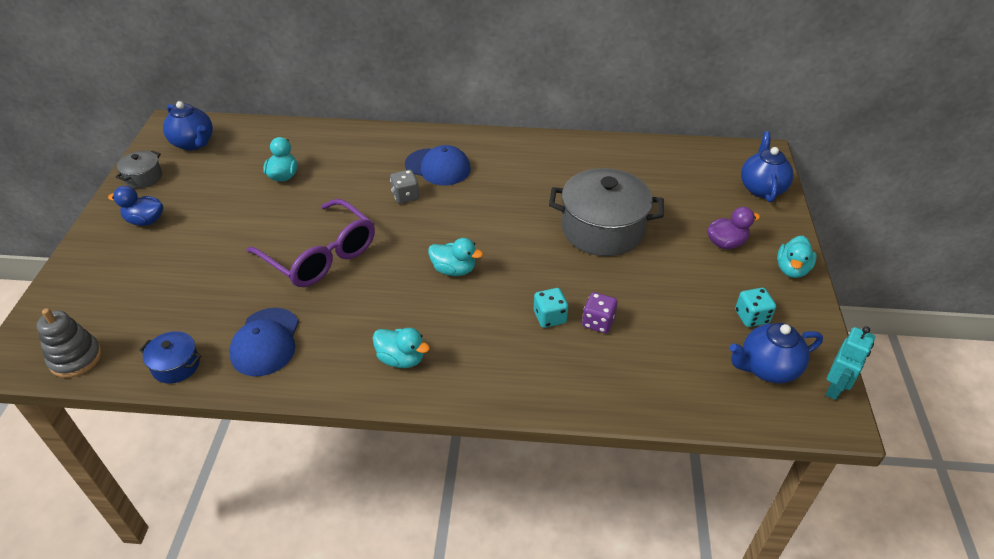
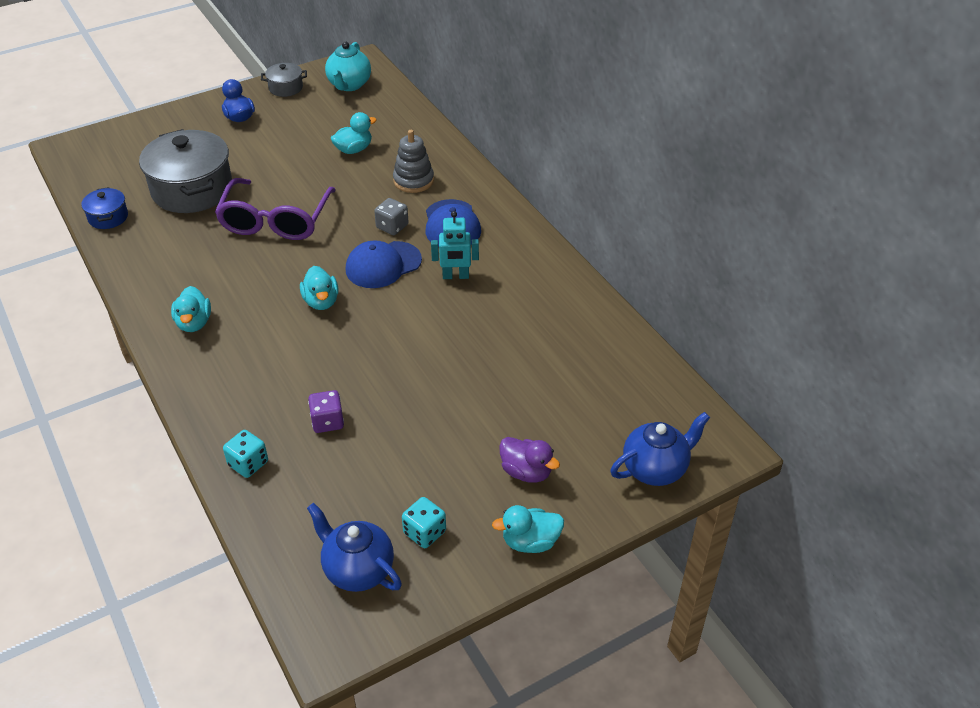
camera: 55 degrees right, 0 degrees up
grey stacking toy [37,308,102,378] -> grey stacking toy moved to [393,130,434,193]
blue teapot [163,101,213,150] -> turquoise teapot [325,42,371,91]
blue cap [229,308,299,376] -> blue cap moved to [346,240,422,288]
turquoise dice [534,288,568,328] -> turquoise dice moved to [223,430,268,478]
grey pot [549,168,664,256] -> grey pot moved to [139,129,232,213]
turquoise robot [826,326,875,400] -> turquoise robot moved to [431,211,479,279]

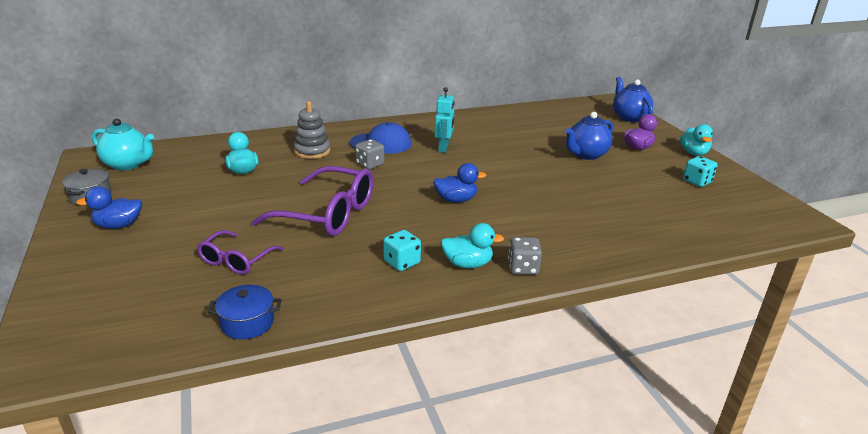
camera: 80 degrees left, 15 degrees down
grey pot [139,129,232,213] -> purple glasses [197,230,283,275]
turquoise dice [223,430,268,478] -> turquoise dice moved to [383,230,421,271]
turquoise duck [300,266,339,310] -> blue duck [433,163,486,203]
blue teapot [307,503,402,592] -> blue teapot moved to [565,112,613,160]
purple dice [308,390,344,433] -> none
blue cap [346,240,422,288] -> none
none -> grey dice [508,237,542,275]

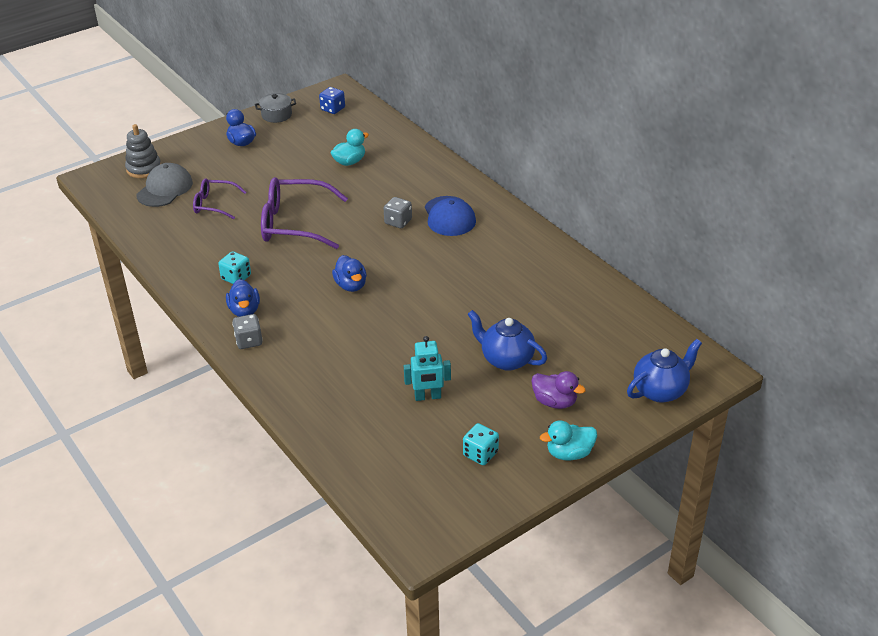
camera: 75 degrees right, 10 degrees up
turquoise teapot [92,118,154,171] -> blue dice [319,87,345,114]
blue pot [207,285,282,340] -> none
purple glasses [252,166,373,236] -> purple glasses turned 90 degrees clockwise [261,177,348,249]
grey stacking toy [294,101,330,159] -> grey stacking toy moved to [125,124,161,178]
turquoise robot [435,87,454,153] -> turquoise robot moved to [404,336,451,401]
turquoise duck [441,223,504,268] -> blue duck [226,279,260,317]
none -> grey cap [136,163,193,207]

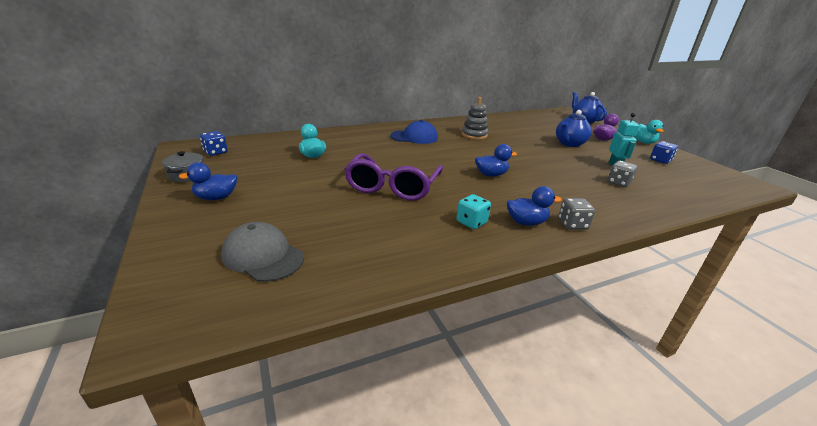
camera: 80 degrees left, 10 degrees down
grey stacking toy [125,124,161,178] -> grey stacking toy moved to [462,97,488,140]
purple glasses [193,178,246,219] -> none
grey dice [384,197,412,228] -> grey dice moved to [608,161,637,187]
turquoise dice [463,423,499,465] -> blue dice [650,141,678,164]

